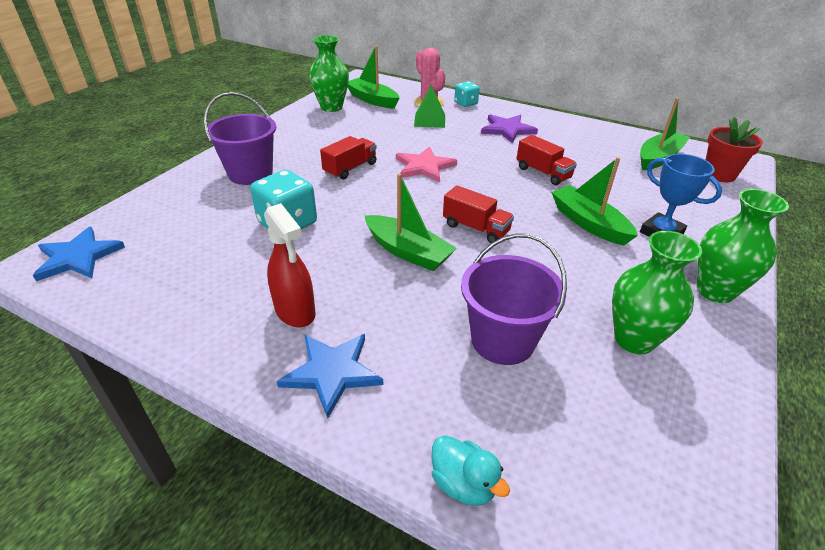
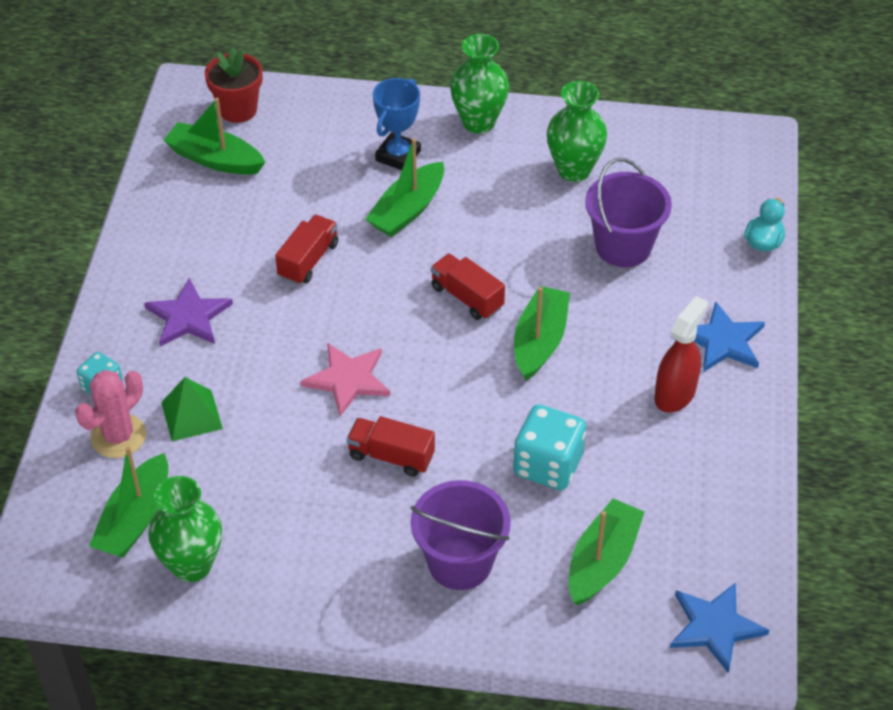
camera: 110 degrees left, 10 degrees up
red truck [443,185,514,243] -> red truck turned 60 degrees counterclockwise [430,254,505,320]
none -> green boat [569,498,644,605]

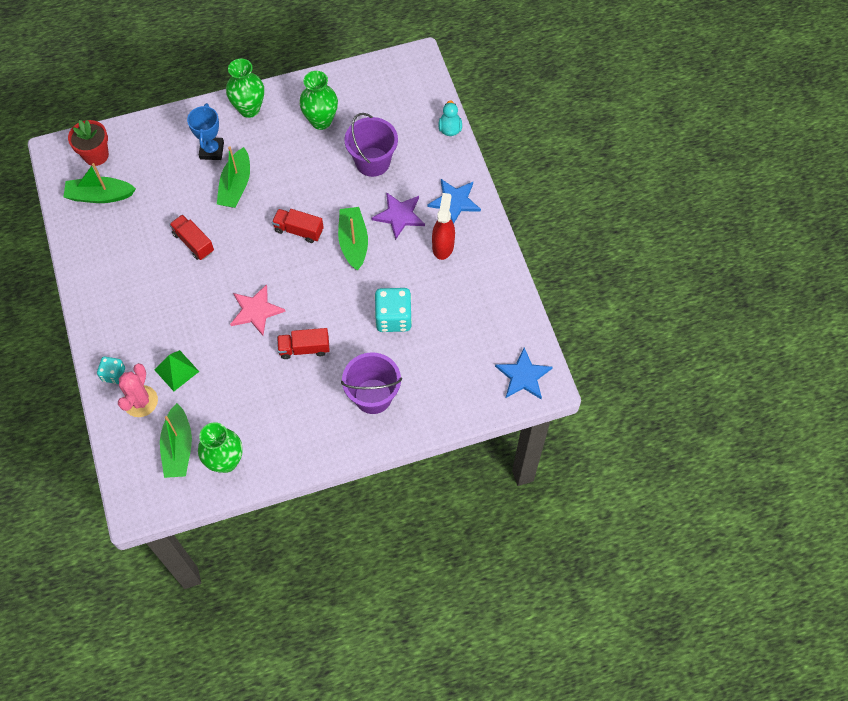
camera: 25 degrees left, 15 degrees up
purple star [144,278,233,347] -> purple star moved to [372,192,425,240]
red truck [275,215,339,285] -> red truck turned 45 degrees counterclockwise [169,214,214,260]
green boat [569,498,644,605] -> none

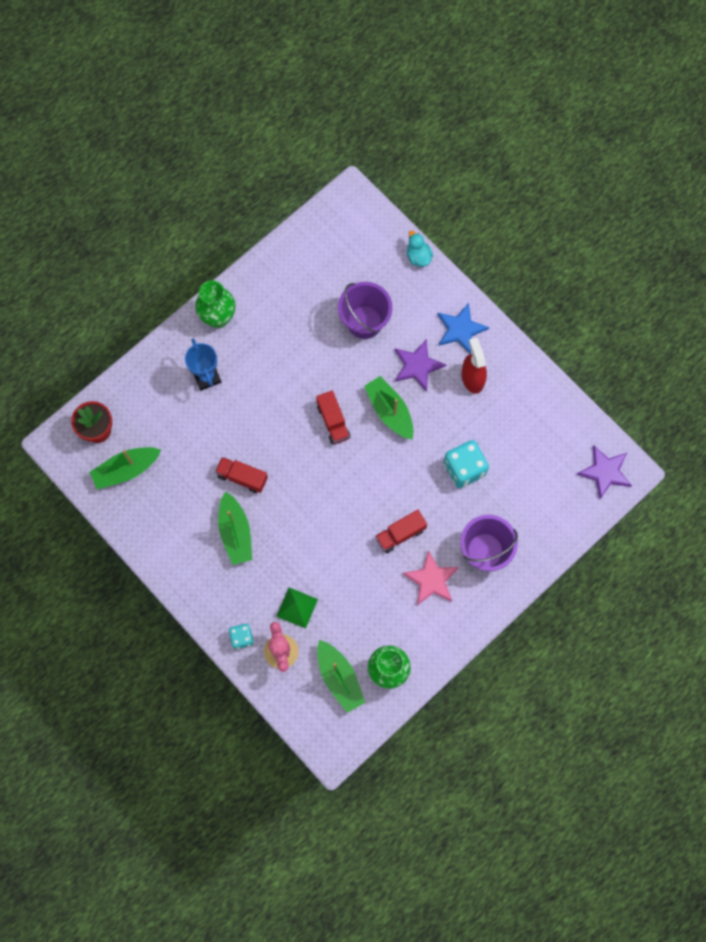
camera: 25 degrees left, 10 degrees up
green boat [217,146,250,208] -> green boat moved to [218,491,252,565]
pink star [230,284,286,336] -> pink star moved to [403,550,459,605]
red truck [272,209,324,243] -> red truck turned 105 degrees counterclockwise [316,390,350,444]
green vase [299,71,338,130] -> none
blue star [495,347,553,399] -> purple star [577,445,632,499]

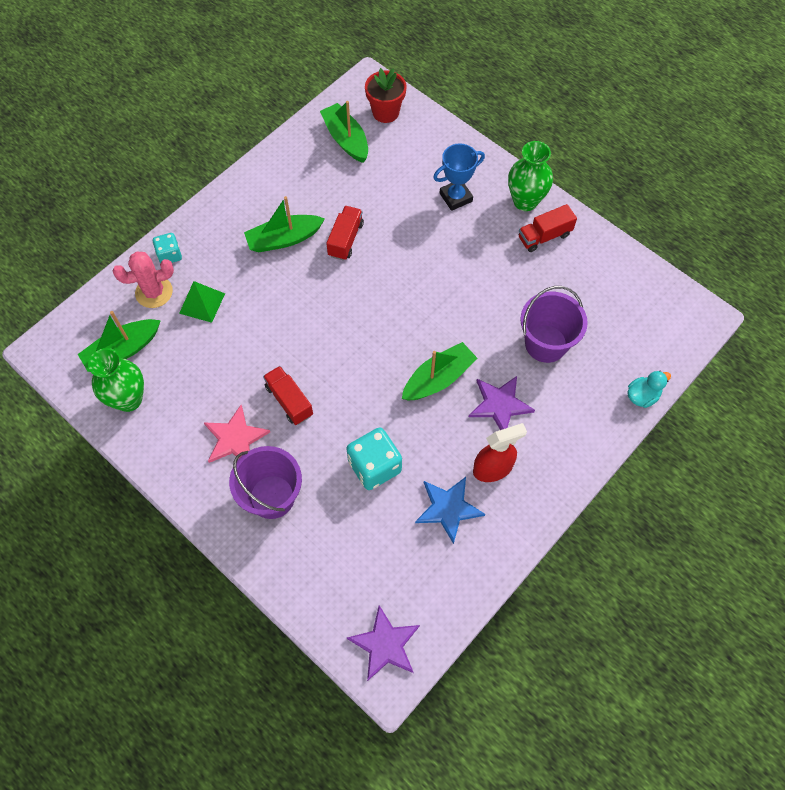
camera: 85 degrees right, 10 degrees down
red truck [316,390,350,444] -> red truck moved to [519,204,577,252]
blue star [437,303,489,354] -> blue star moved to [415,477,485,544]

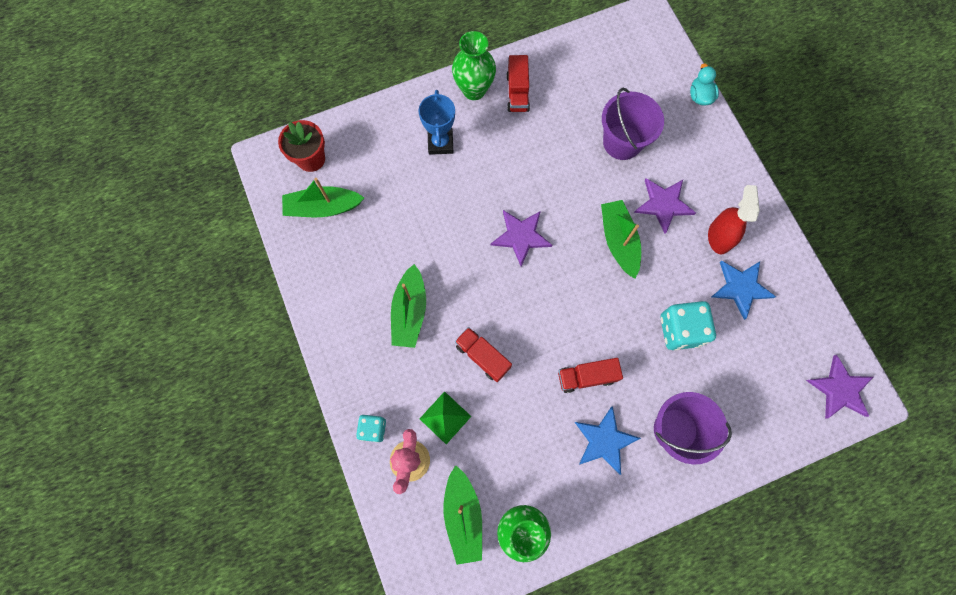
camera: 65 degrees left, 10 degrees up
pink star [203,405,270,463] -> blue star [575,406,641,475]
red truck [326,206,364,261] -> red truck moved to [455,327,512,382]
none -> purple star [491,210,552,266]

